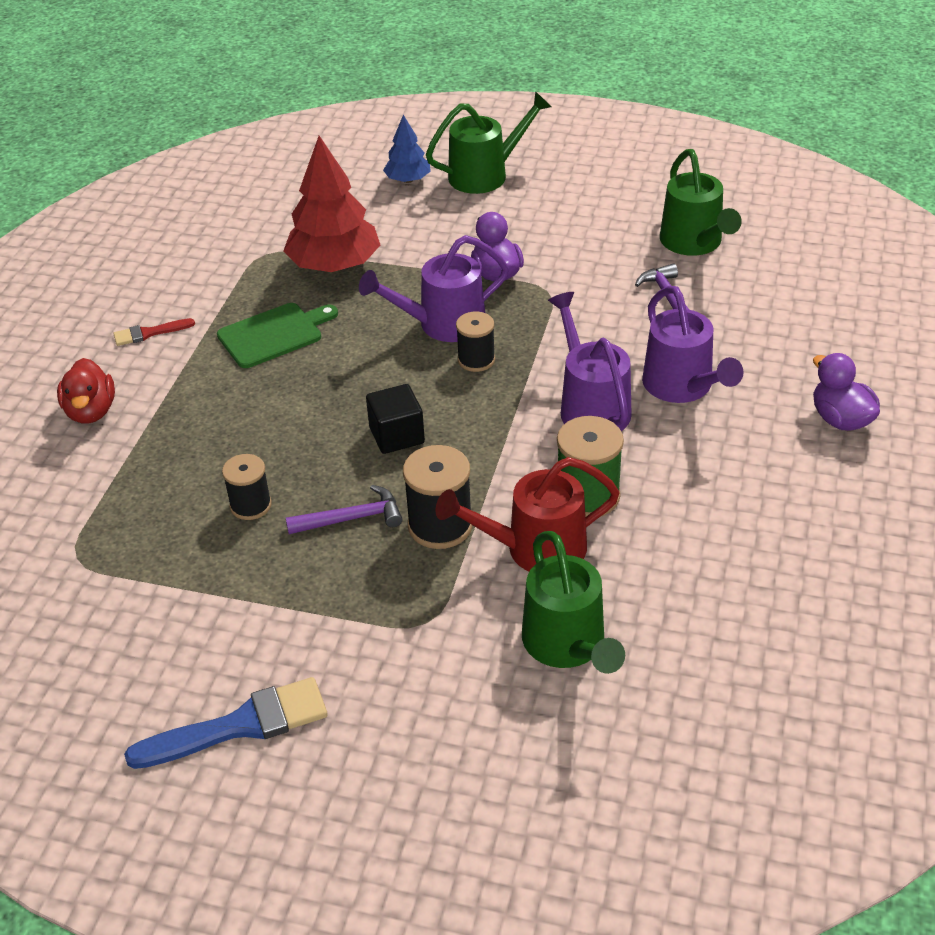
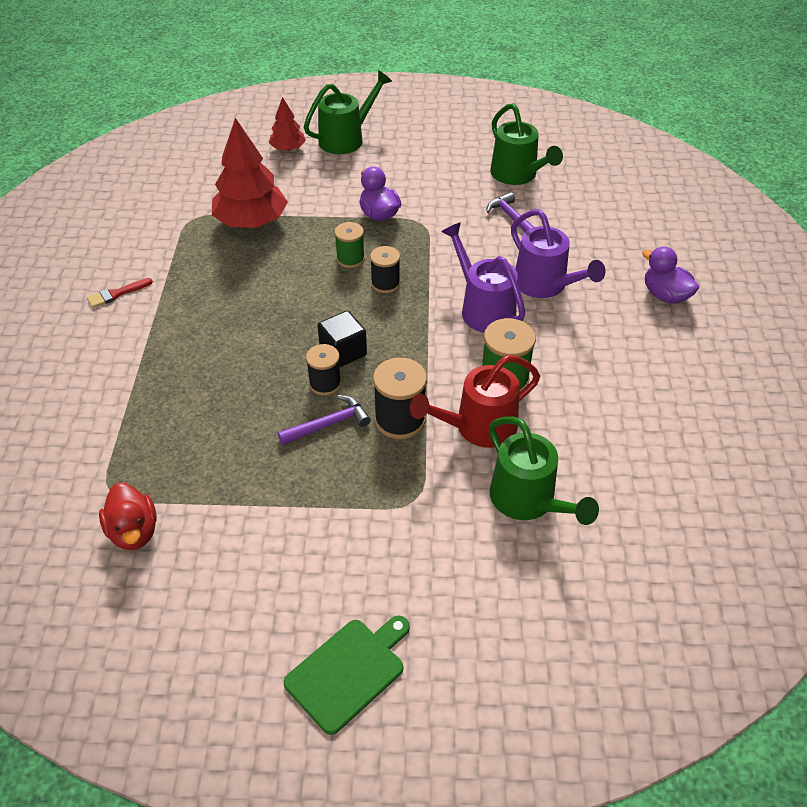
camera: 15 degrees left, 5 degrees up
red duck [57,358,115,424] -> red duck moved to [99,483,157,550]
blue brush [124,677,327,769] -> none
green cutting board [217,303,338,368] -> green cutting board moved to [283,615,410,735]
black spool [222,454,272,520] -> black spool moved to [306,344,341,395]
purple watering can [359,235,509,342] -> green spool [334,222,365,268]
blue tree [383,115,431,183] -> red tree [269,97,306,151]

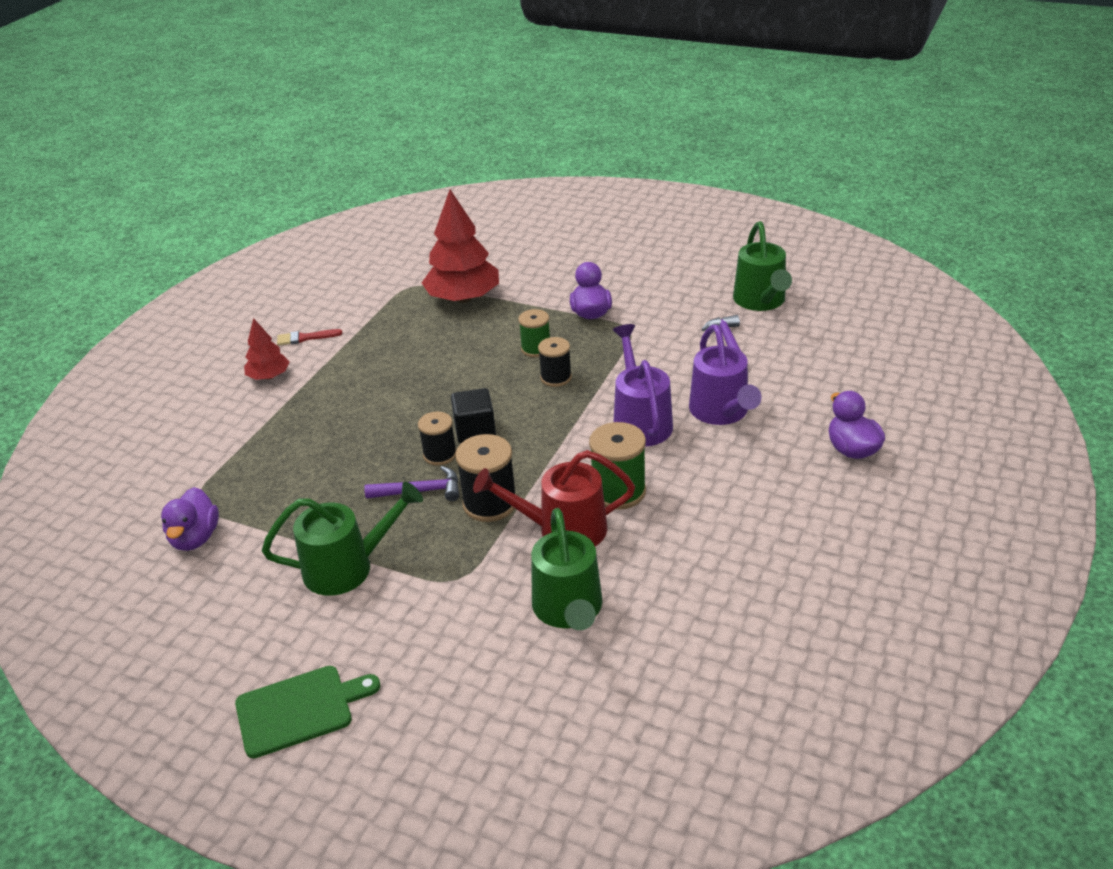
camera: 25 degrees right, 10 degrees down
red duck [99,483,157,550] -> purple duck [161,487,219,551]
red tree [269,97,306,151] -> red tree moved to [244,318,289,380]
green watering can [304,70,392,154] -> green watering can moved to [262,482,423,596]

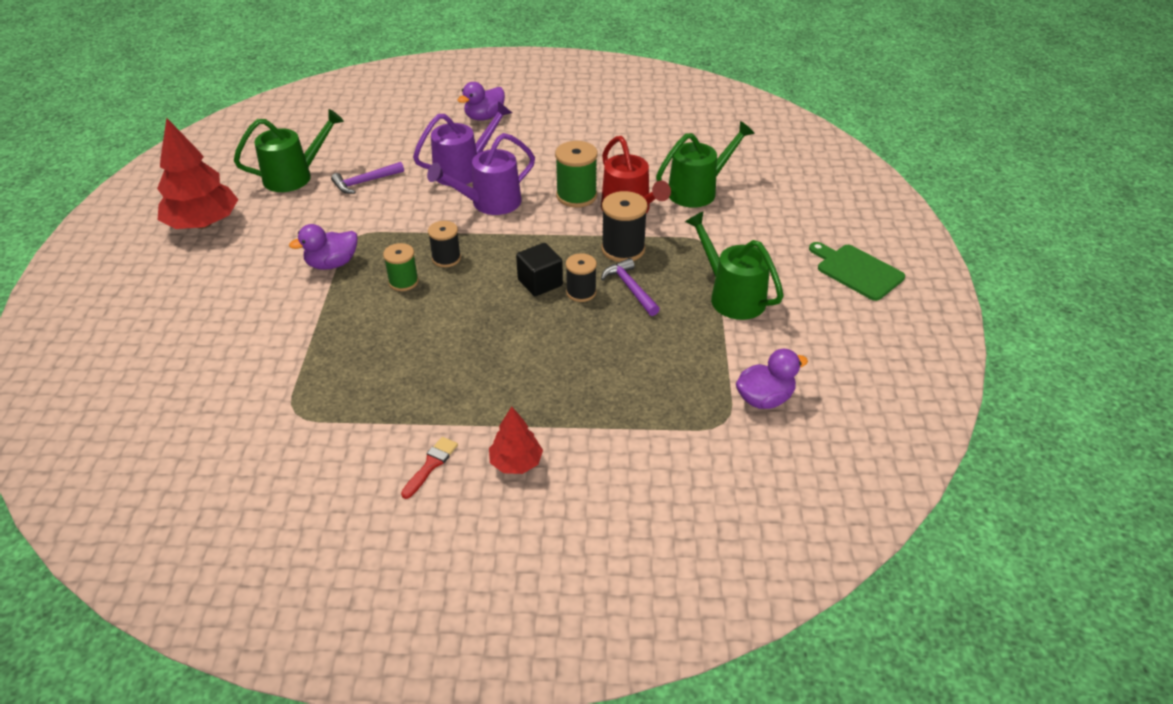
camera: 115 degrees left, 5 degrees up
red brush [277,329,342,346] -> red brush turned 120 degrees counterclockwise [401,437,458,499]
red tree [422,190,499,303] -> red tree moved to [157,118,239,229]

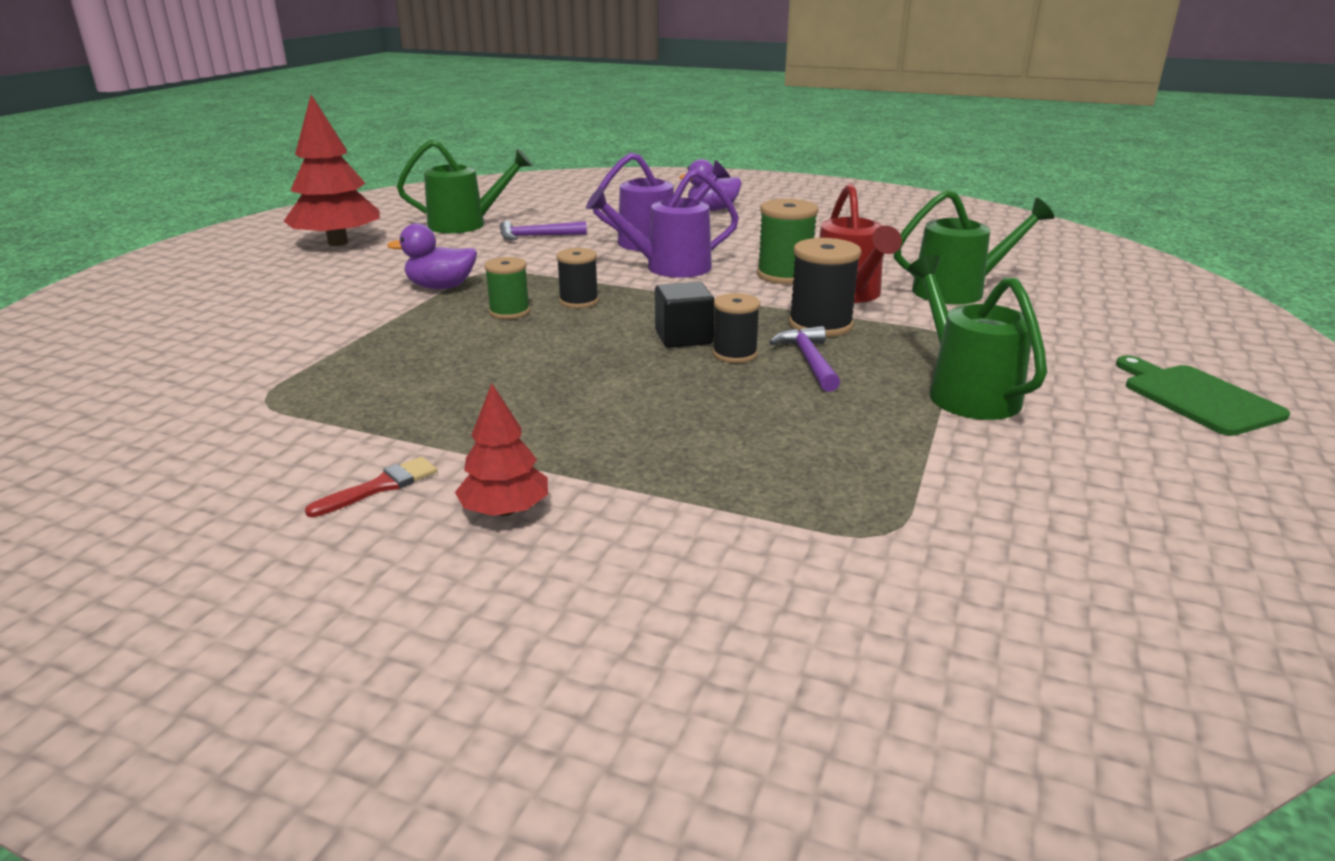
camera: 20 degrees right, 15 degrees down
purple duck [736,349,808,409] -> none

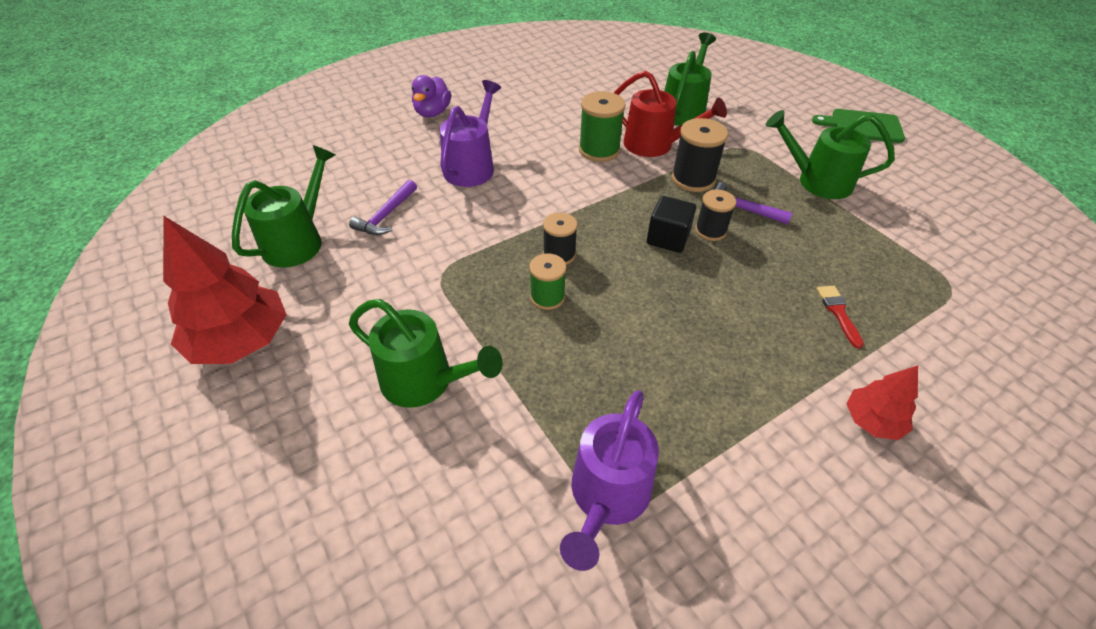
camera: 55 degrees left, 20 degrees up
red brush [305,457,437,517] -> red brush moved to [817,286,864,348]
purple duck [387,223,477,289] -> none
purple watering can [586,169,739,278] -> purple watering can moved to [560,390,659,571]
none -> green watering can [349,299,503,408]

